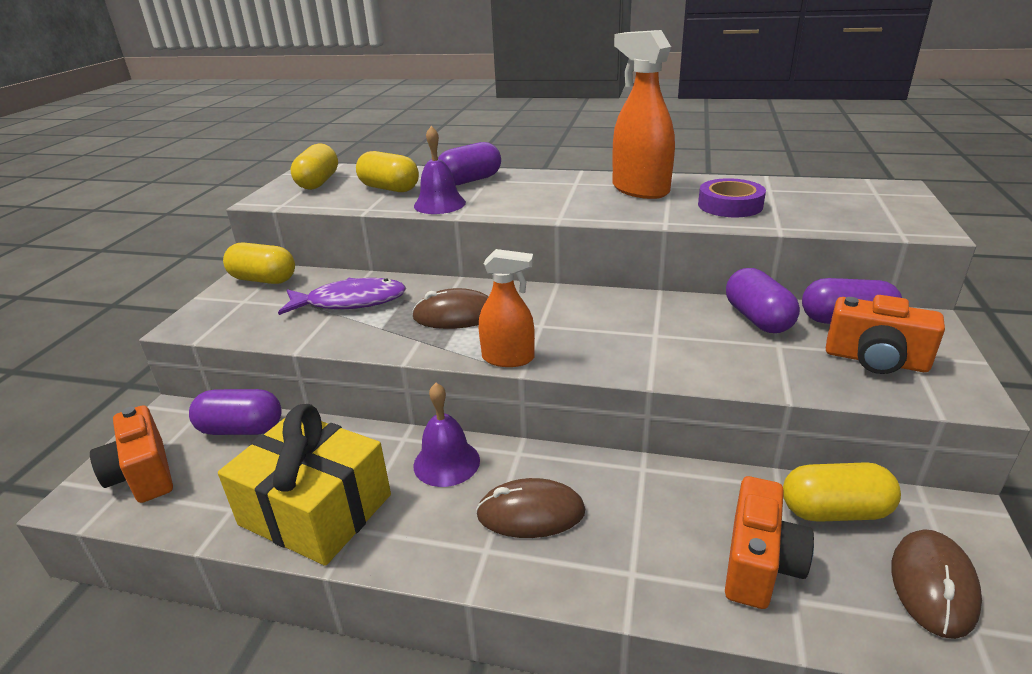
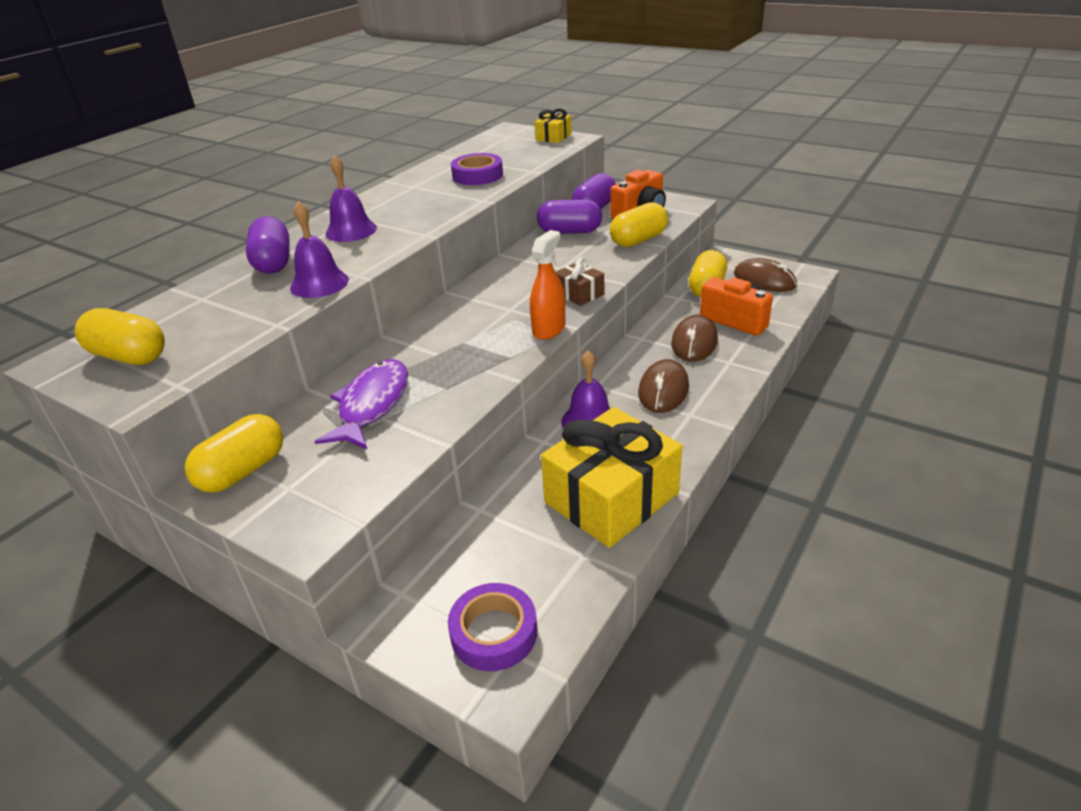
camera: 70 degrees left, 5 degrees up
orange camera [90,405,173,503] -> purple tape [448,583,537,671]
purple capsule [189,389,282,435] -> none
yellow capsule [356,151,419,192] -> yellow capsule moved to [610,202,668,247]
brown mouse [412,288,489,329] -> brown mouse moved to [671,315,718,362]
orange spray bottle [613,30,675,199] -> none
none -> purple bell [325,155,377,242]
none -> yellow gift [535,108,572,143]
none -> brown gift [556,257,604,306]

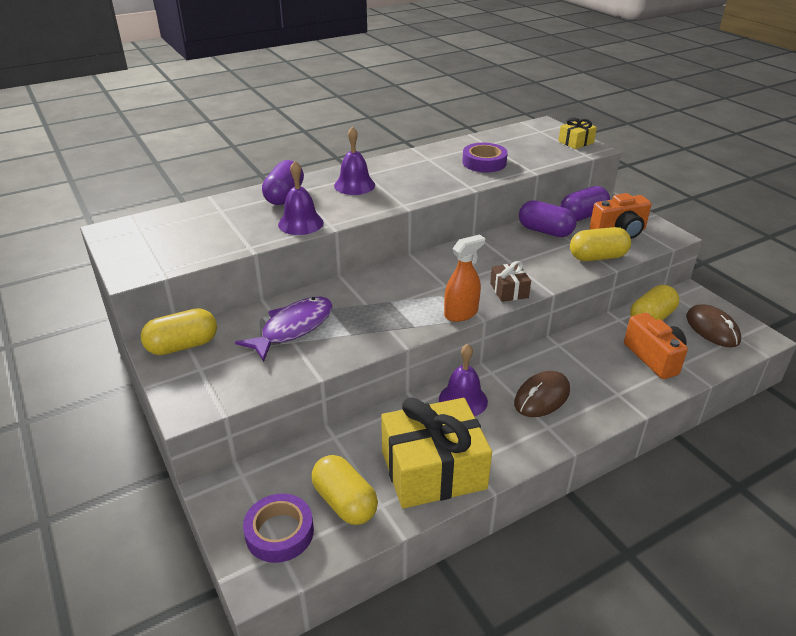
camera: 25 degrees right, 0 degrees up
yellow capsule [75,308,165,365] -> yellow capsule moved to [311,455,378,525]
brown mouse [671,315,718,362] -> none

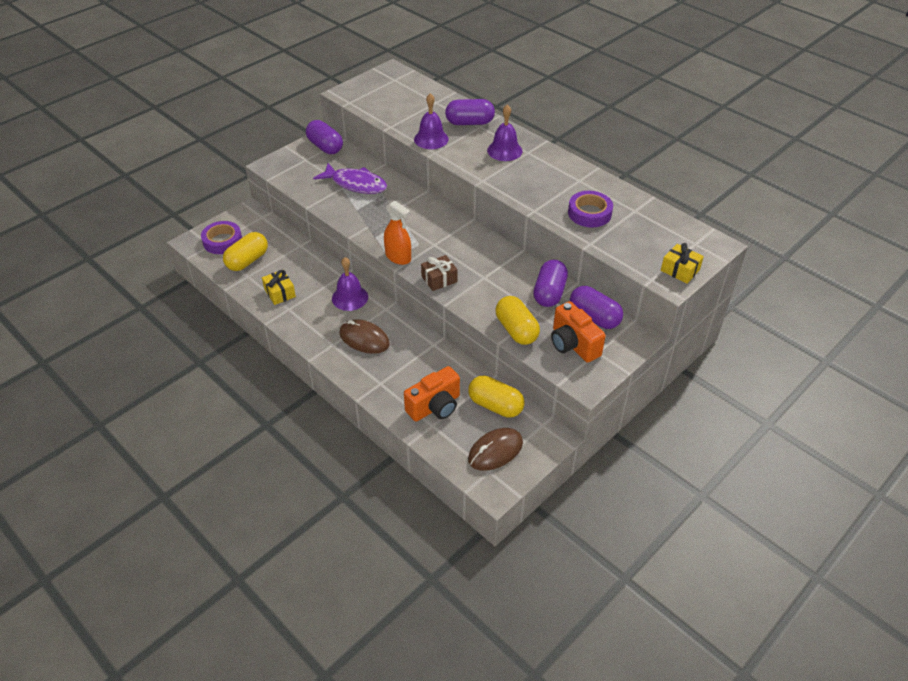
camera: 75 degrees right, 10 degrees up
yellow capsule [141,308,217,355] -> purple capsule [306,120,343,154]
yellow gift [381,398,492,509] -> yellow gift [262,270,296,305], size x0.46

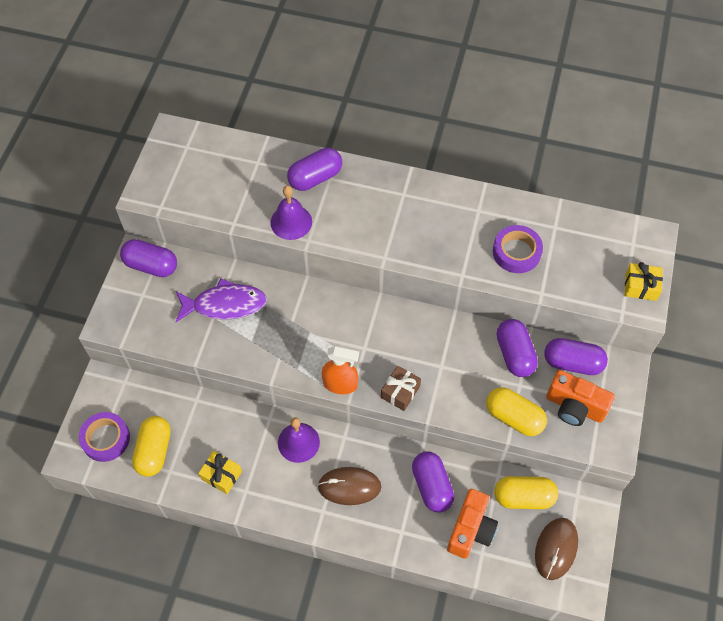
camera: 30 degrees left, 15 degrees up
purple bell [487,105,523,161] -> none
none -> purple capsule [412,452,454,513]

